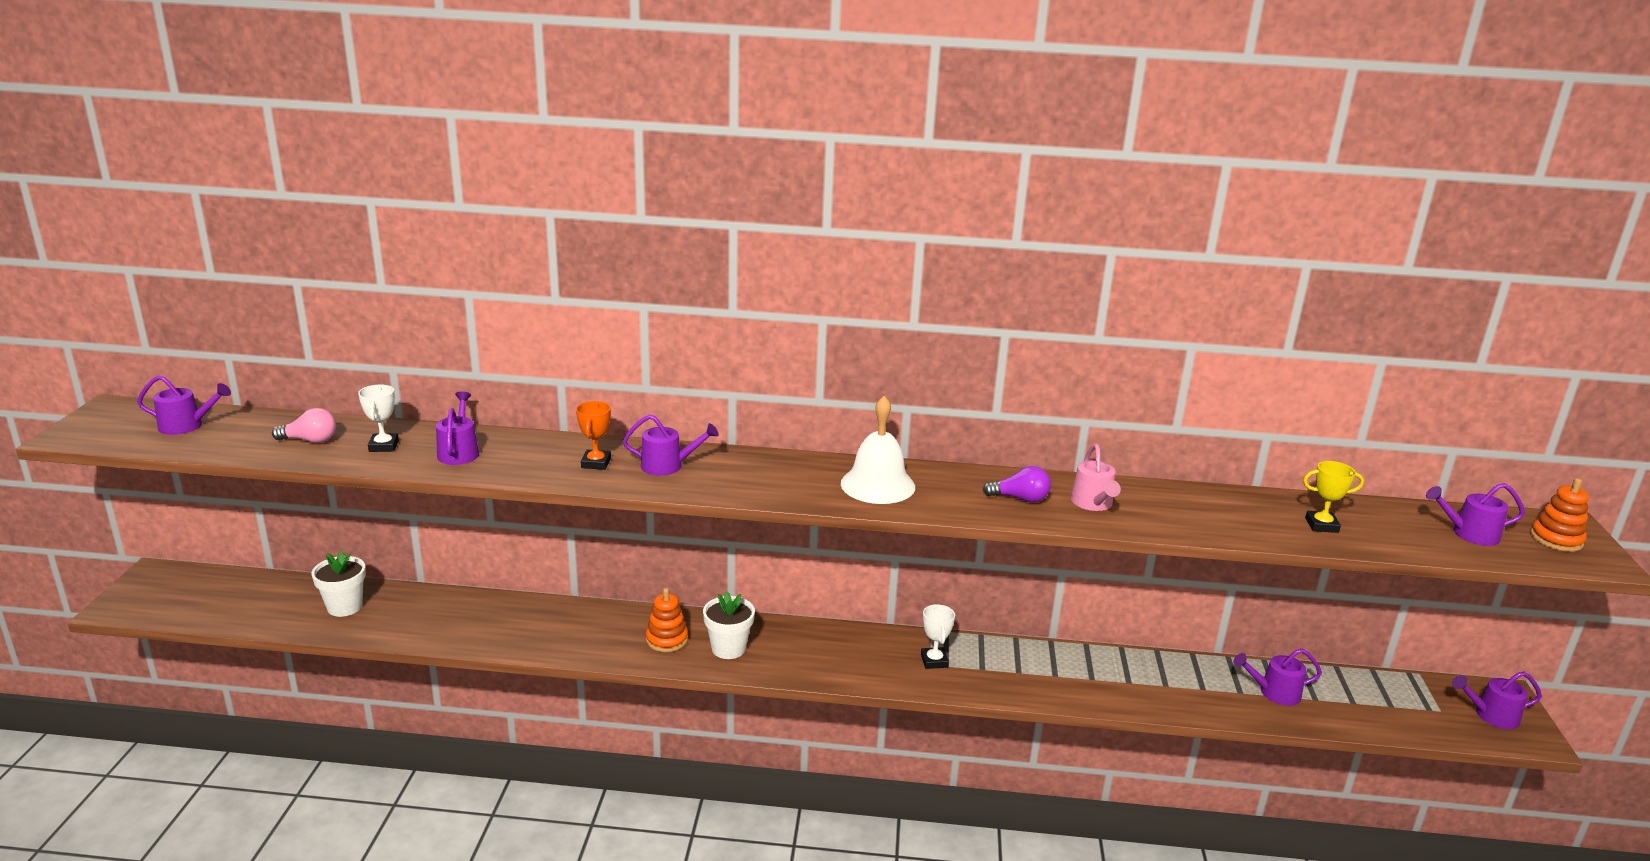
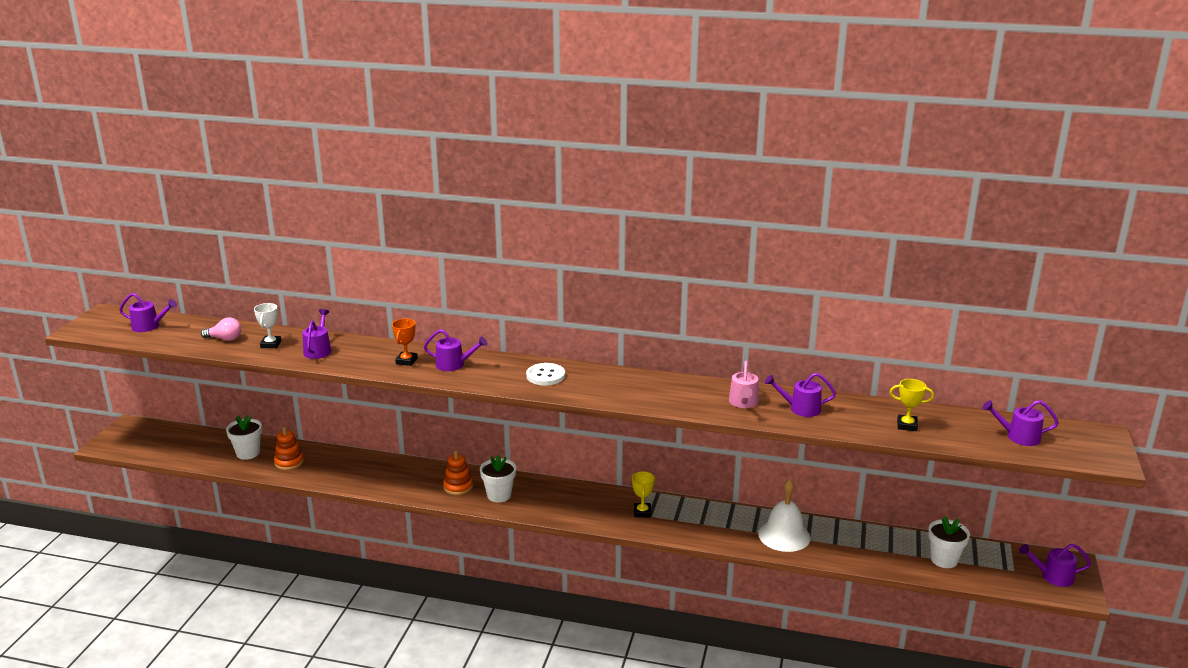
camera: 10 degrees right, 0 degrees up
white bell [841,396,915,504] -> white bell moved to [758,479,811,552]
white trophy [921,604,955,669] -> yellow trophy [632,472,655,517]
purple light bulb [983,466,1051,503] -> none
purple watering can [1233,649,1322,706] -> purple watering can moved to [765,373,836,417]
orange stacking toy [1530,478,1589,552] -> orange stacking toy moved to [274,427,304,470]
none -> white button [526,363,565,386]
none -> white flower pot [928,516,970,568]

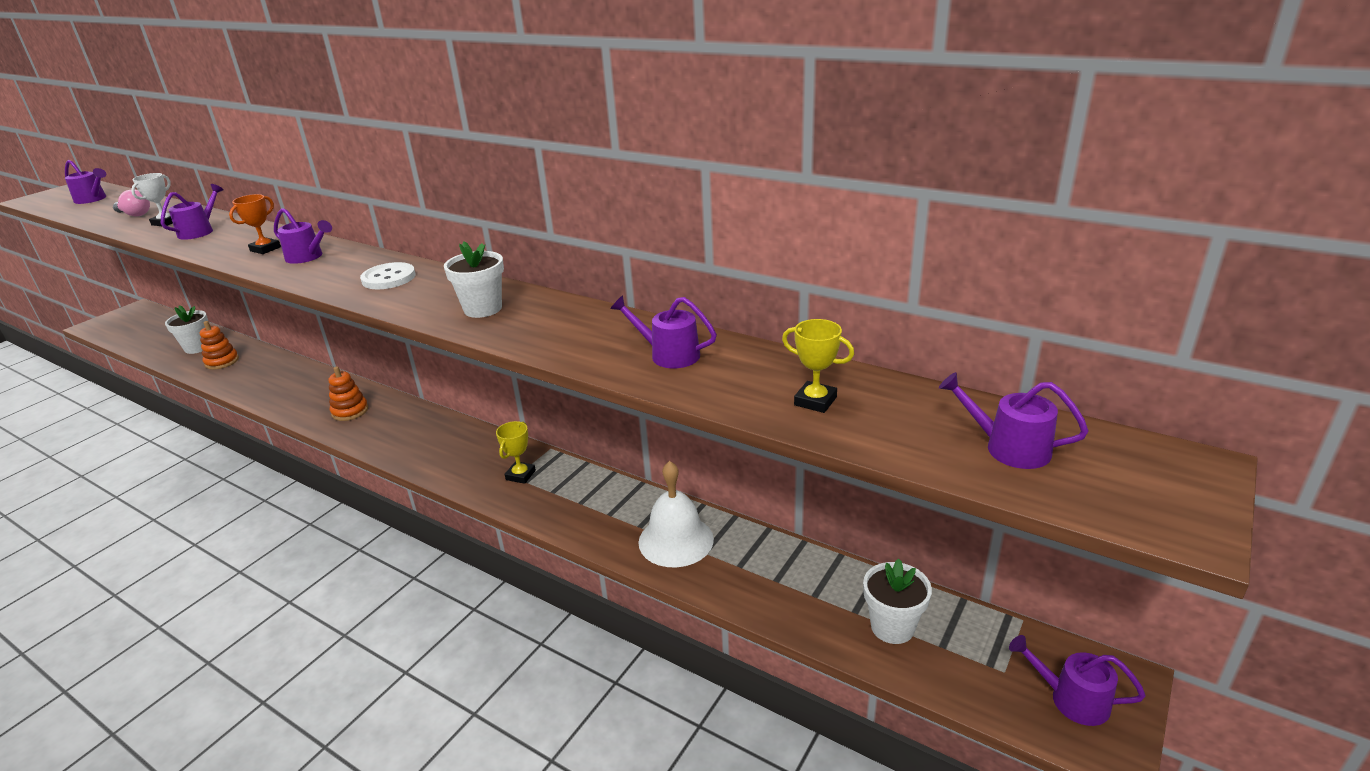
camera: 20 degrees right, 5 degrees up
white flower pot [480,455,516,502] -> white flower pot moved to [444,241,504,318]
pink watering can [729,361,759,408] -> none

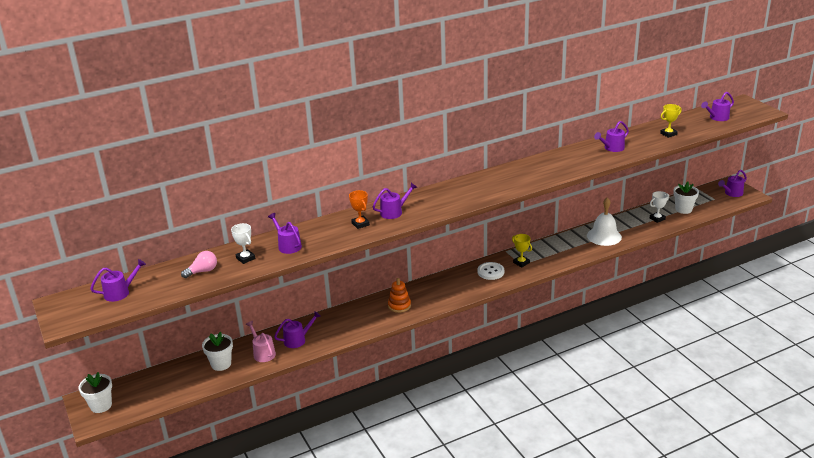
camera: 60 degrees left, 0 degrees up
orange stacking toy [200,321,239,370] -> pink watering can [246,321,276,362]
white button [360,262,415,289] -> white button moved to [477,262,504,280]
white flower pot [444,241,504,318] -> white flower pot moved to [78,372,112,413]
none -> purple watering can [274,311,321,348]
none -> white trophy [650,191,669,223]

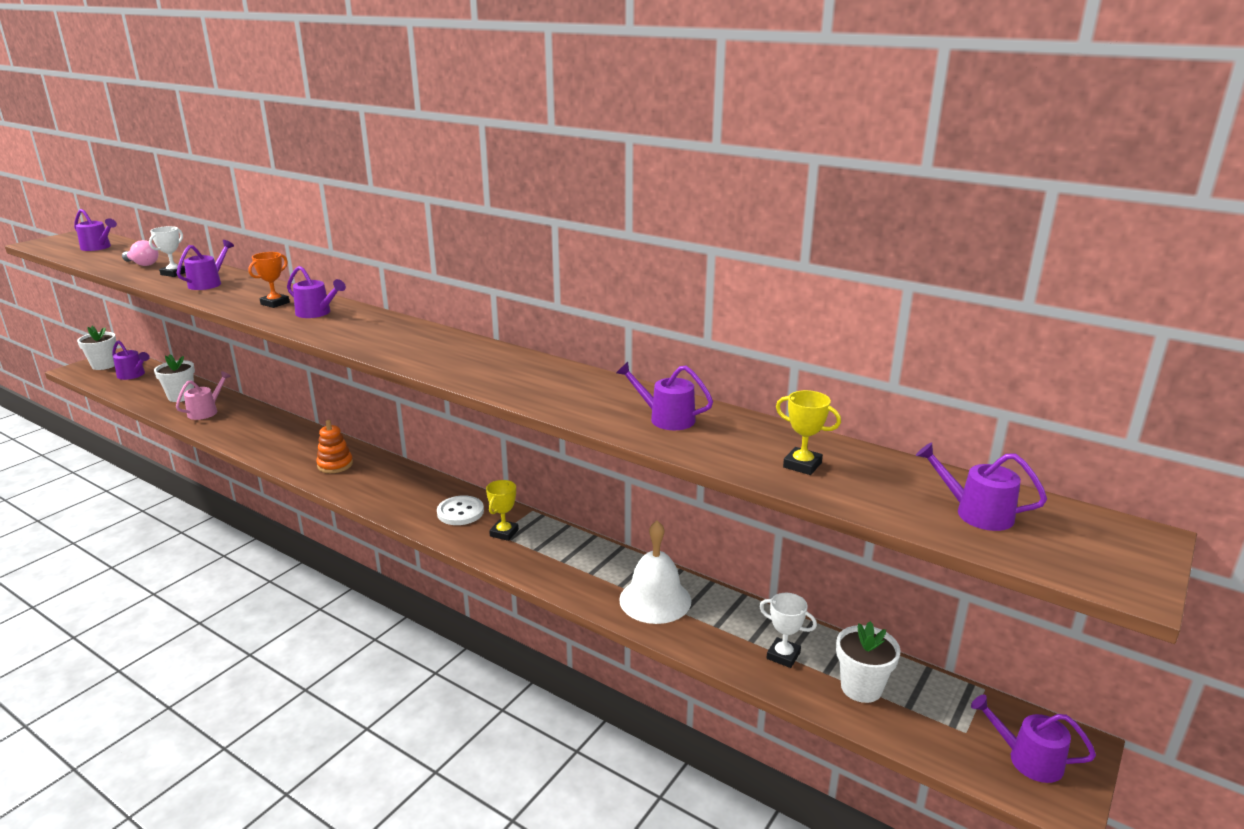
camera: 60 degrees right, 5 degrees down
purple watering can [274,311,321,348] -> purple watering can moved to [112,340,150,380]

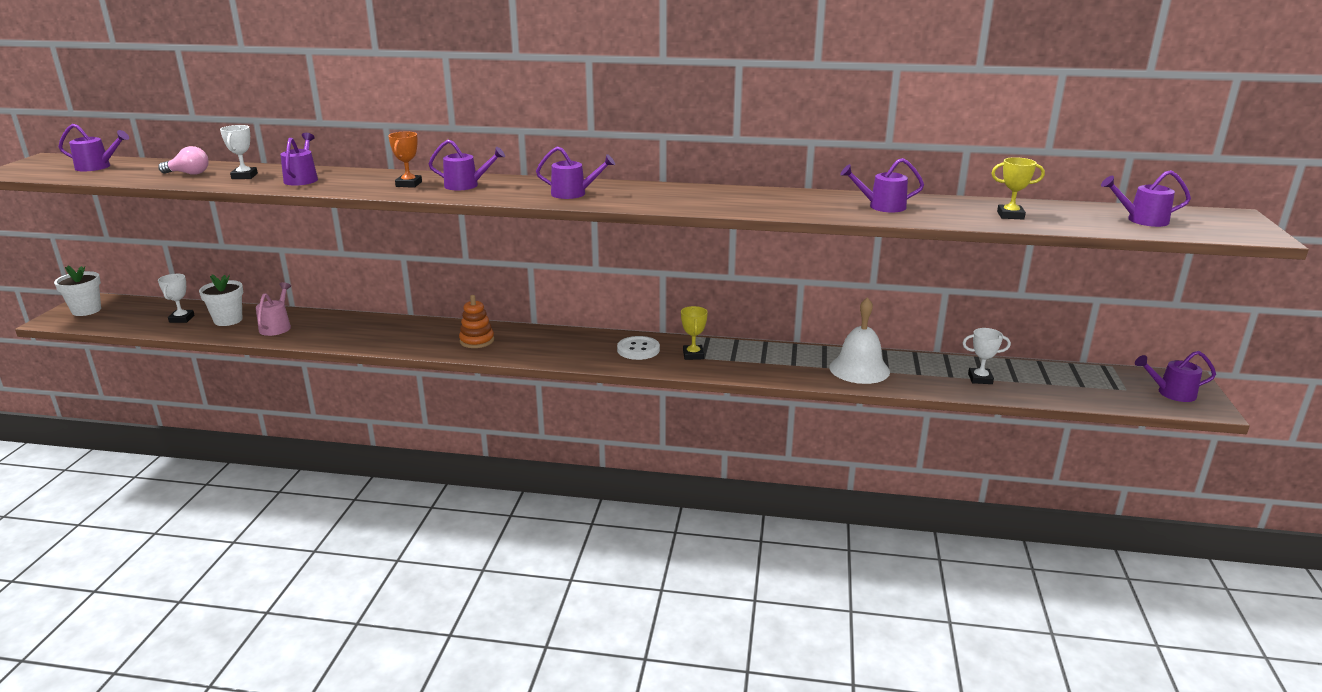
camera: 25 degrees left, 0 degrees up
purple watering can [112,340,150,380] -> purple watering can moved to [536,147,615,199]
white flower pot [836,621,900,703] -> none
none -> white trophy [158,274,194,323]

